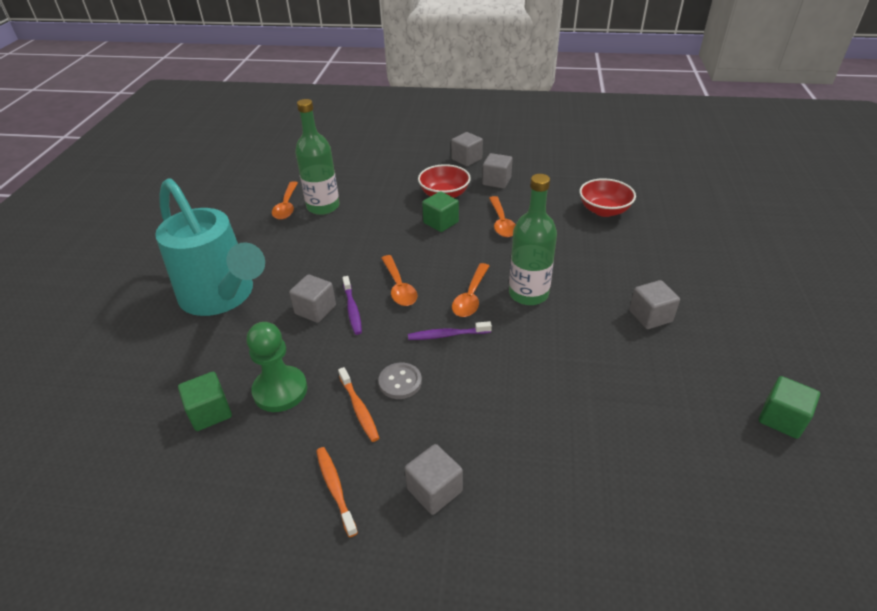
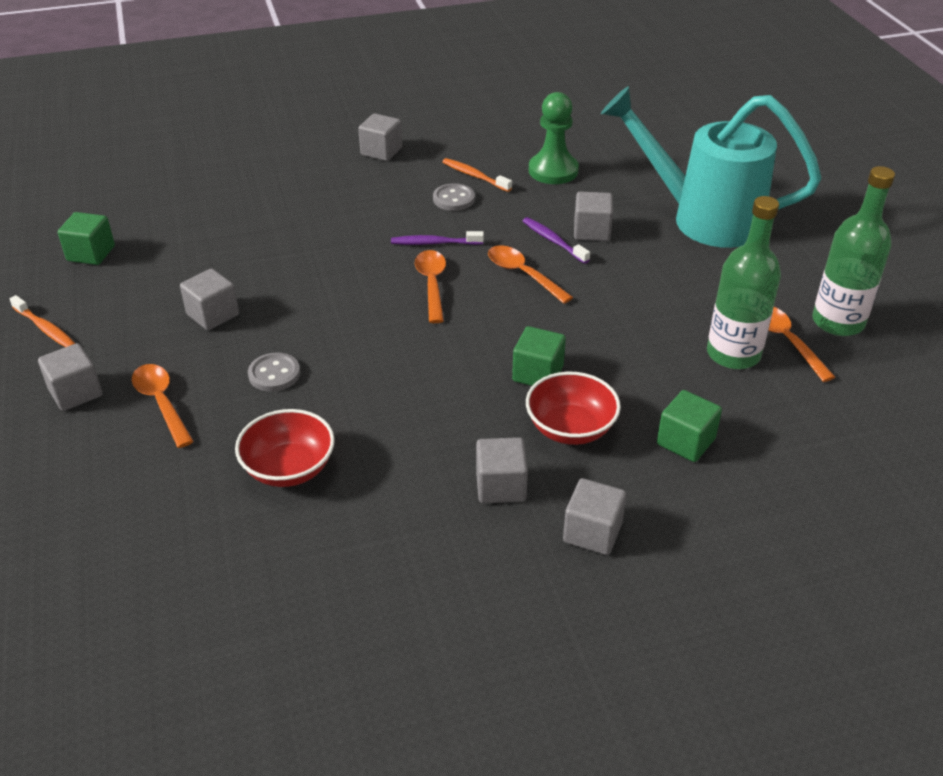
camera: 155 degrees right, 0 degrees up
green cube [178,372,232,431] -> green cube moved to [657,390,722,462]
orange toothbrush [316,447,358,537] -> orange toothbrush moved to [10,295,76,347]
purple toothbrush [408,321,492,340] -> purple toothbrush turned 150 degrees counterclockwise [391,231,484,245]
orange spoon [489,196,516,237] -> orange spoon moved to [132,364,194,448]
green bottle [509,174,557,305] -> green bottle moved to [812,166,895,336]
none -> grey cube [38,343,102,411]
none -> grey button [248,353,300,392]

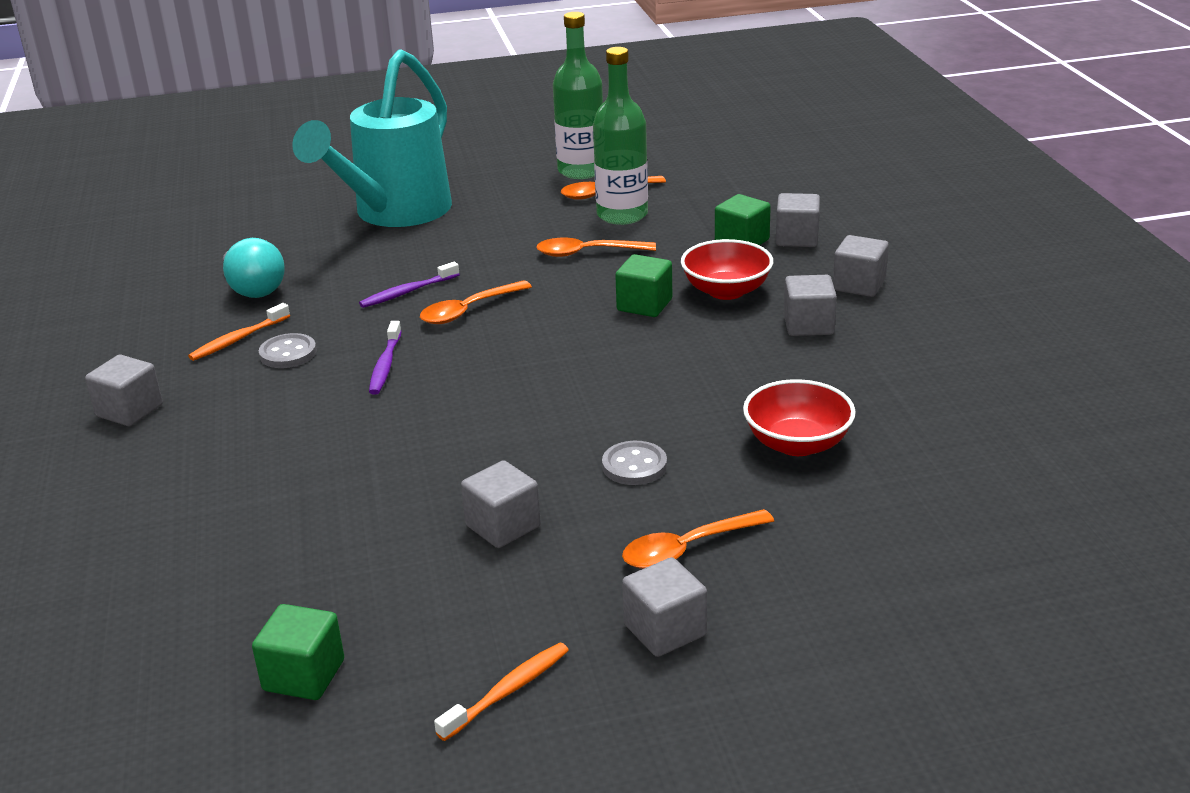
camera: 85 degrees left, 10 degrees down
orange spoon [415,250,446,323] -> orange spoon moved to [536,238,656,257]
green pawn [529,92,579,184] -> turquoise light bulb [223,238,285,298]
grey cube [574,192,613,241] -> grey cube moved to [776,193,820,247]

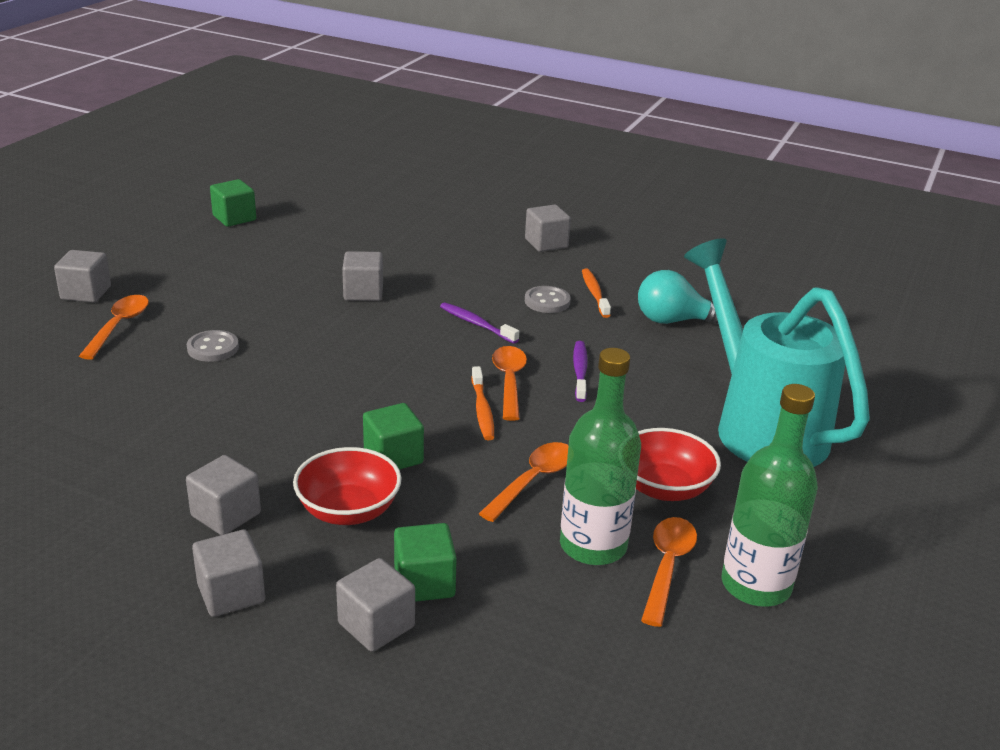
camera: 125 degrees right, 0 degrees up
orange toothbrush [434,643,569,741] -> orange toothbrush moved to [471,366,494,440]
grey cube [461,460,541,548] -> grey cube moved to [342,251,383,301]
red bowl [743,379,856,456] -> red bowl moved to [636,428,721,501]

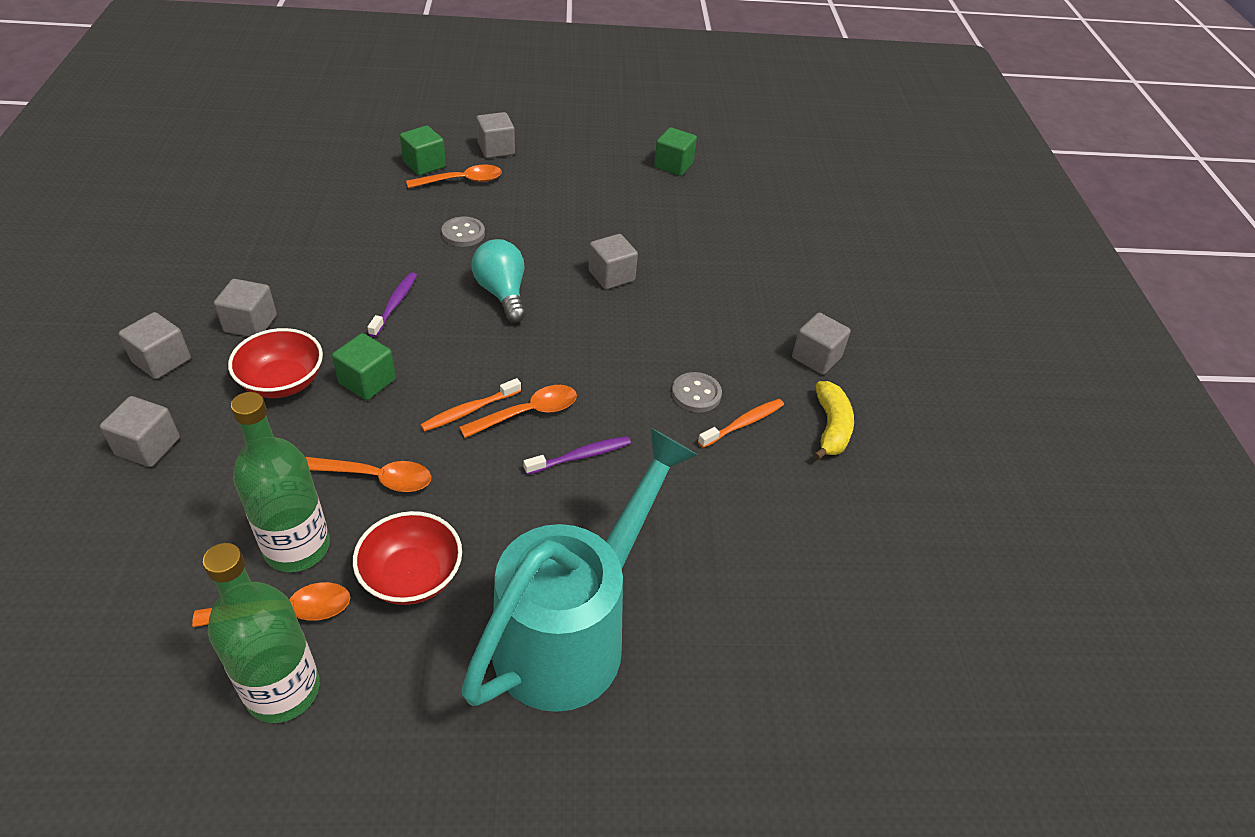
camera: 60 degrees right, 15 degrees up
green cube [394,523,457,602] -> green cube moved to [400,126,446,176]
purple toothbrush [440,302,519,344] -> purple toothbrush moved to [367,272,417,337]
turquoise light bulb [638,270,719,325] -> turquoise light bulb moved to [471,239,526,323]
none -> yellow banana [813,381,854,460]

